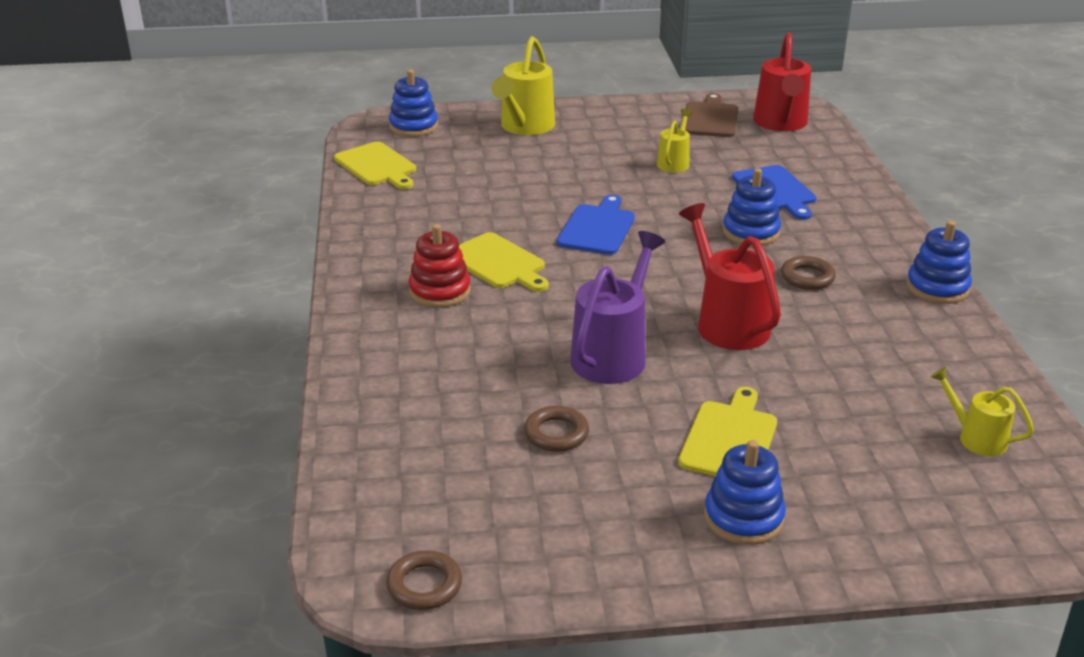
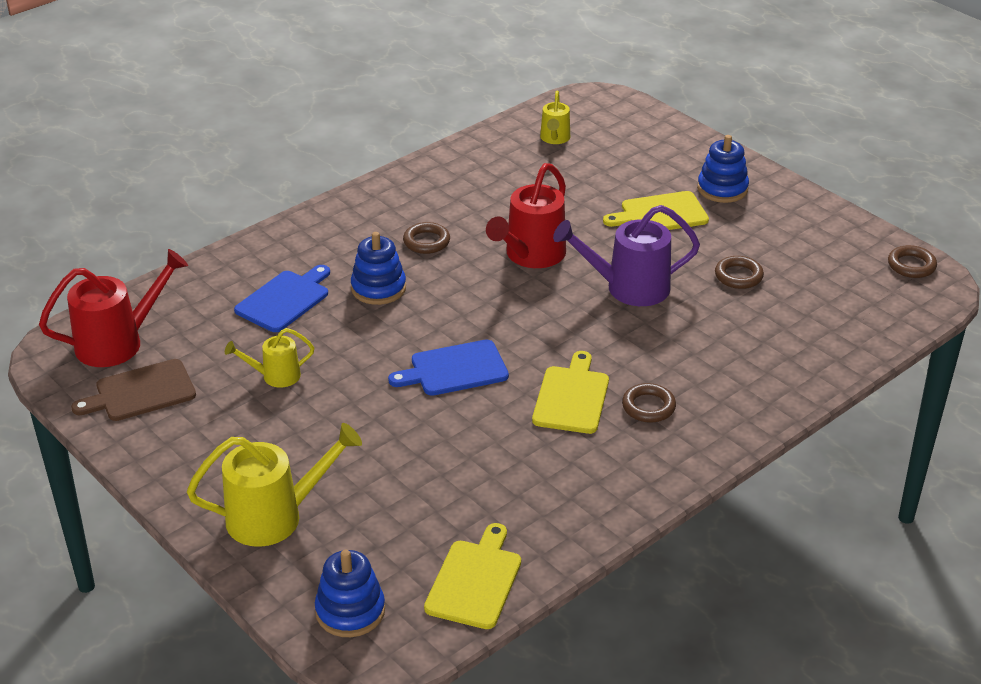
camera: 125 degrees left, 5 degrees up
red stacking toy [409,224,471,308] -> brown ring [622,383,676,423]
blue stacking toy [906,221,972,304] -> none

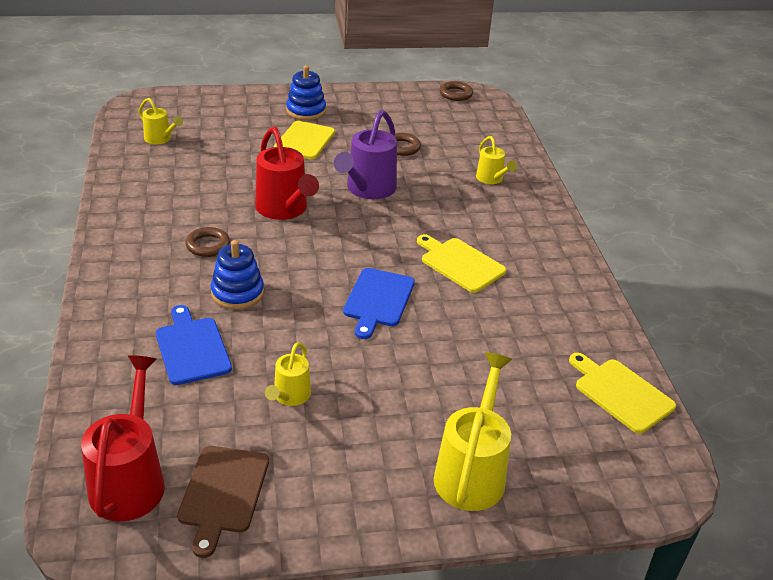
camera: 60 degrees left, 0 degrees up
blue stacking toy [315,550,385,637] -> none
brown ring [622,383,676,423] -> none
none -> yellow watering can [476,136,517,184]

